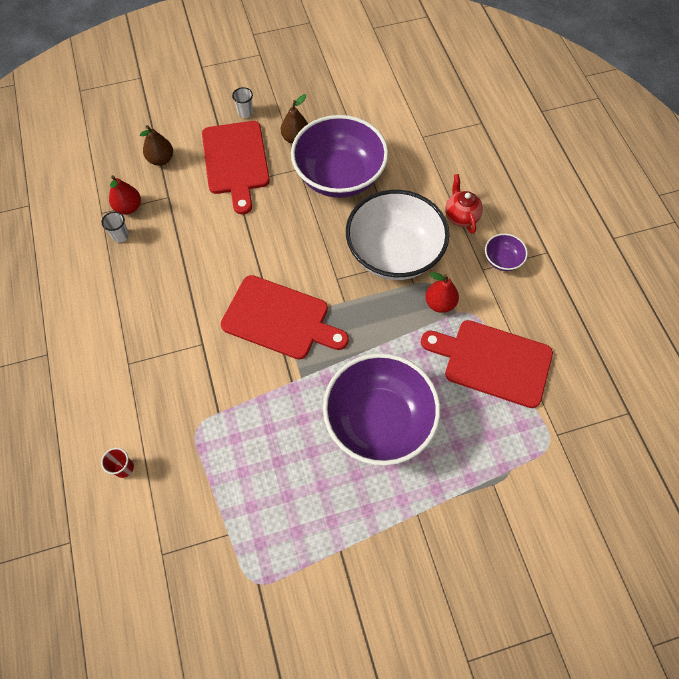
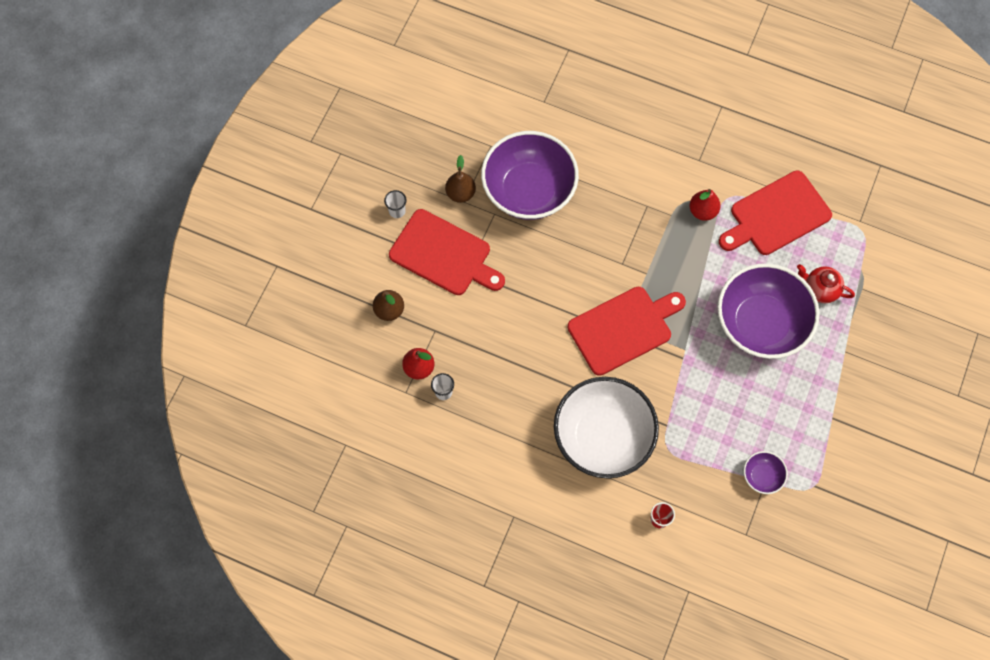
camera: 50 degrees left, 5 degrees up
white bowl [346,190,449,280] -> white bowl moved to [554,377,659,479]
red teapot [445,174,483,234] -> red teapot moved to [797,264,855,303]
purple bowl [485,233,528,271] -> purple bowl moved to [744,451,788,494]

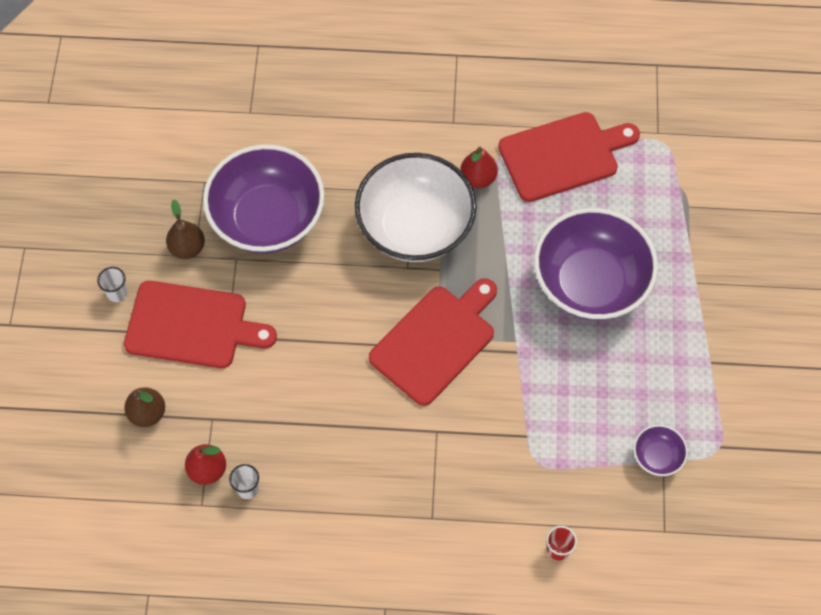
camera: 20 degrees left, 5 degrees down
white bowl [554,377,659,479] -> white bowl moved to [355,153,477,262]
red cutting board [719,171,832,255] -> red cutting board turned 150 degrees counterclockwise [498,112,640,202]
red teapot [797,264,855,303] -> none

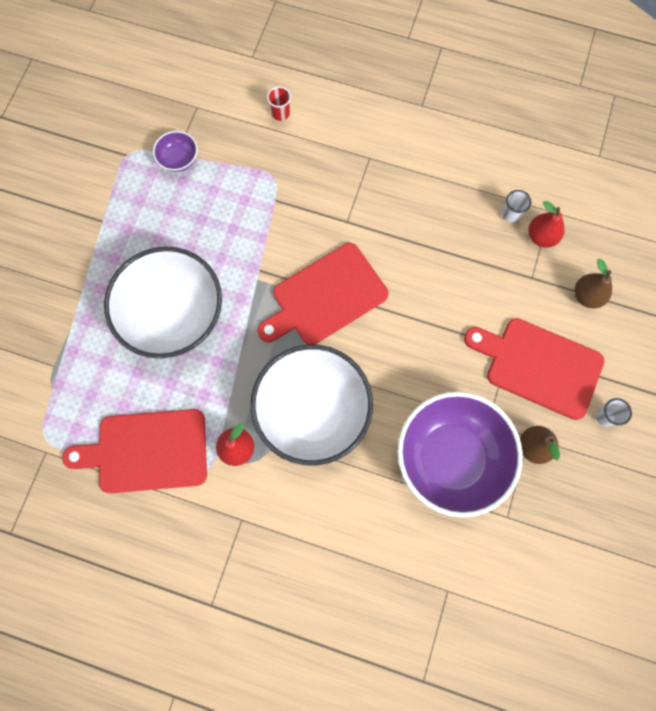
camera: 165 degrees left, 10 degrees up
purple bowl [534,208,658,320] -> white bowl [104,246,222,358]

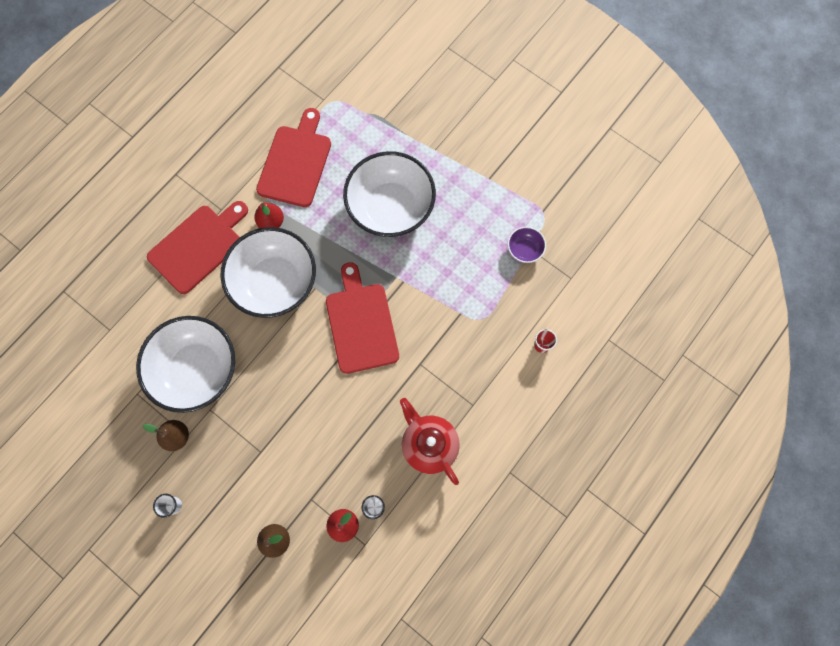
camera: 110 degrees right, 0 degrees up
purple bowl [397,392,523,518] -> white bowl [136,316,235,413]
red cutting board [464,318,605,420] -> red cutting board moved to [147,201,248,294]
none -> red teapot [400,398,460,485]

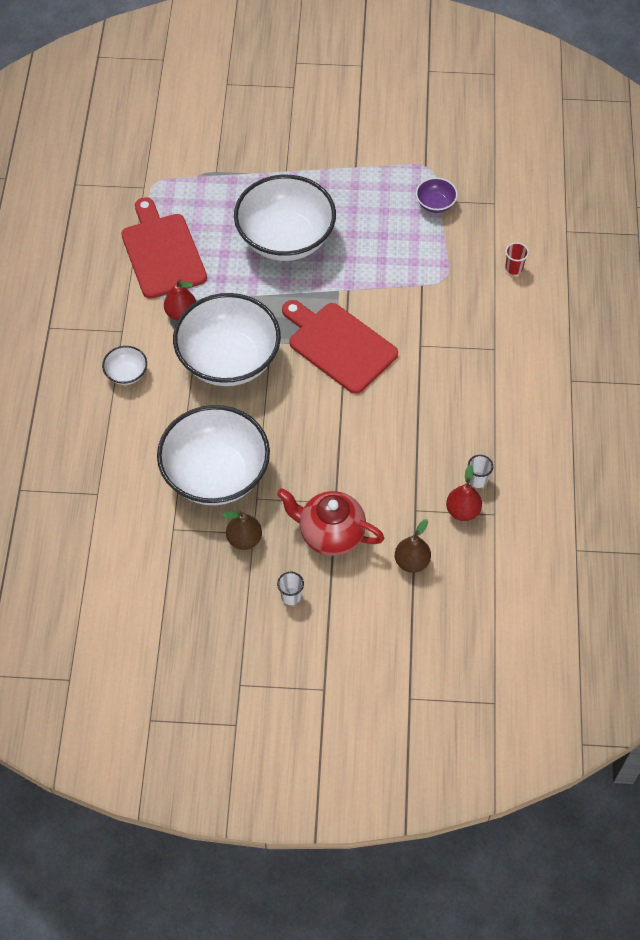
camera: 35 degrees left, 15 degrees down
red cutting board [147,201,248,294] -> white bowl [102,346,147,385]
red teapot [400,398,460,485] -> red teapot moved to [277,488,384,556]

